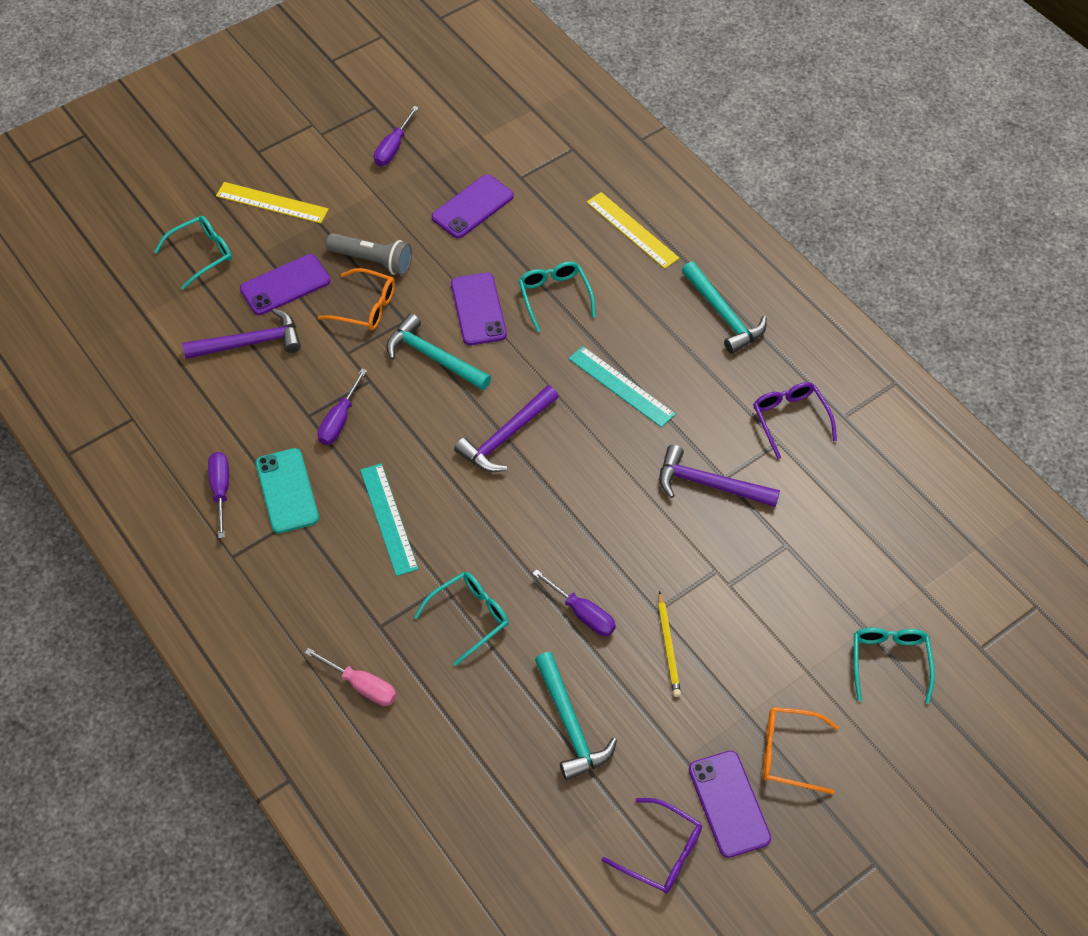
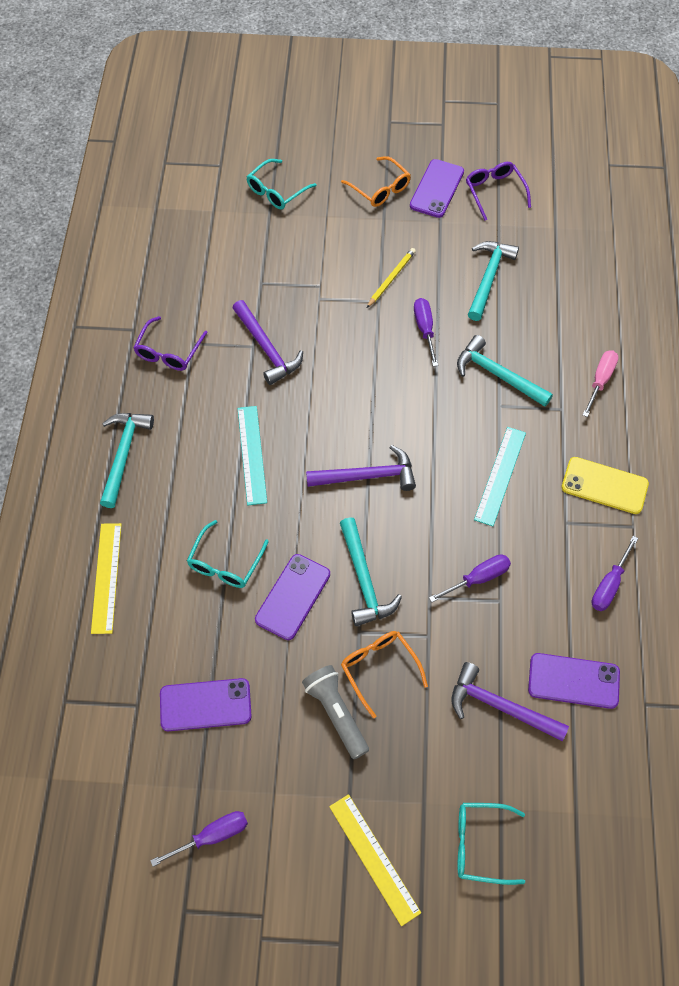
camera: 140 degrees left, 5 degrees up
purple phone [240,254,330,315] -> purple phone moved to [528,653,620,709]
turquoise phone [256,448,319,533] -> none
pink screwdriver [305,648,397,706] -> pink screwdriver turned 45 degrees clockwise [583,350,619,417]
turquoise glasses [414,572,509,666] -> turquoise hammer [457,335,553,407]
none -> yellow phone [562,457,649,514]

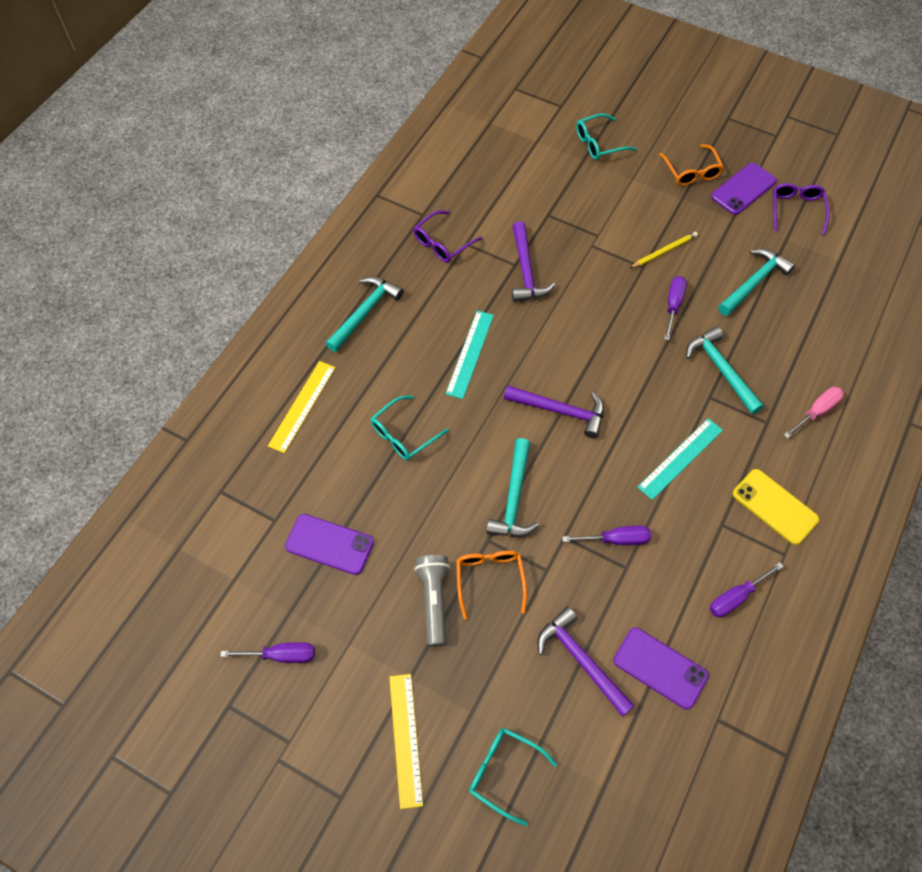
camera: 25 degrees right, 0 degrees up
purple phone [255,554,330,640] -> none

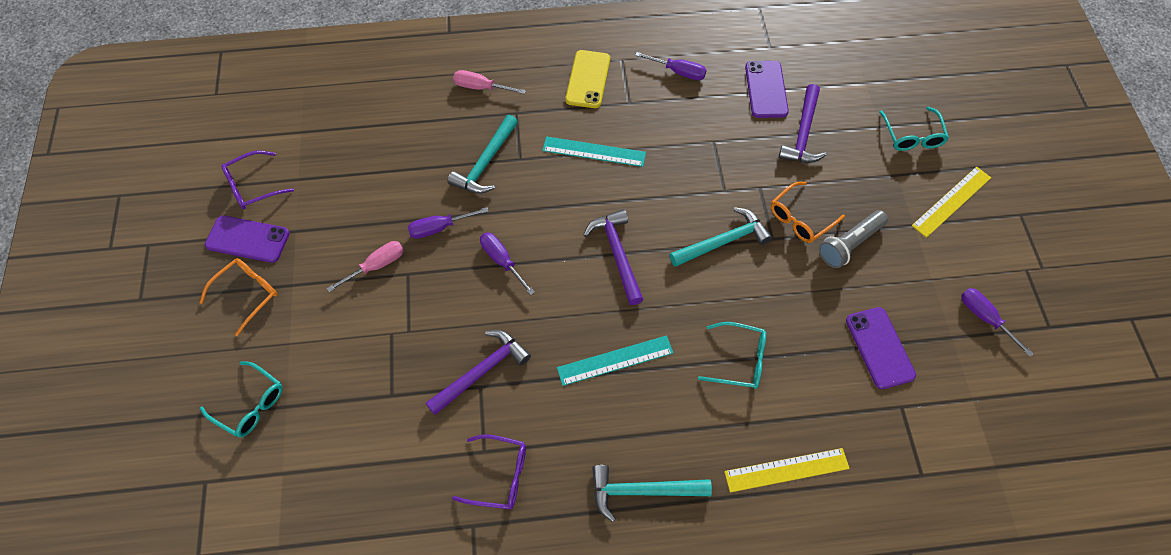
camera: 125 degrees left, 0 degrees up
purple screwdriver [562,526,651,545] -> purple screwdriver moved to [480,232,535,295]
yellow pencil [630,232,698,268] -> pink screwdriver [327,241,404,292]
turquoise hammer [718,249,795,316] -> none

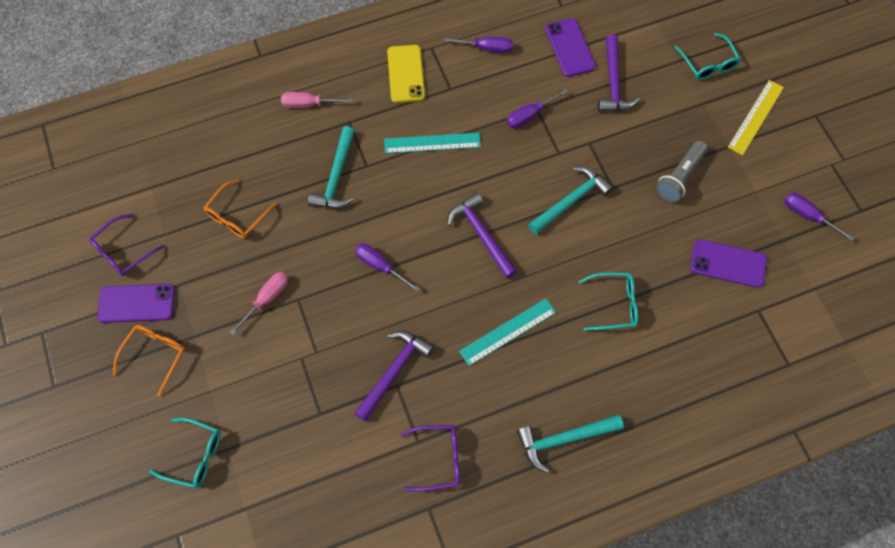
camera: 15 degrees left, 5 degrees up
purple screwdriver [408,207,489,239] -> purple screwdriver moved to [507,88,568,128]
yellow ruler [724,448,850,493] -> none
orange glasses [771,182,845,243] -> orange glasses moved to [204,179,277,239]
purple phone [846,307,916,389] -> purple phone turned 45 degrees counterclockwise [690,239,767,288]

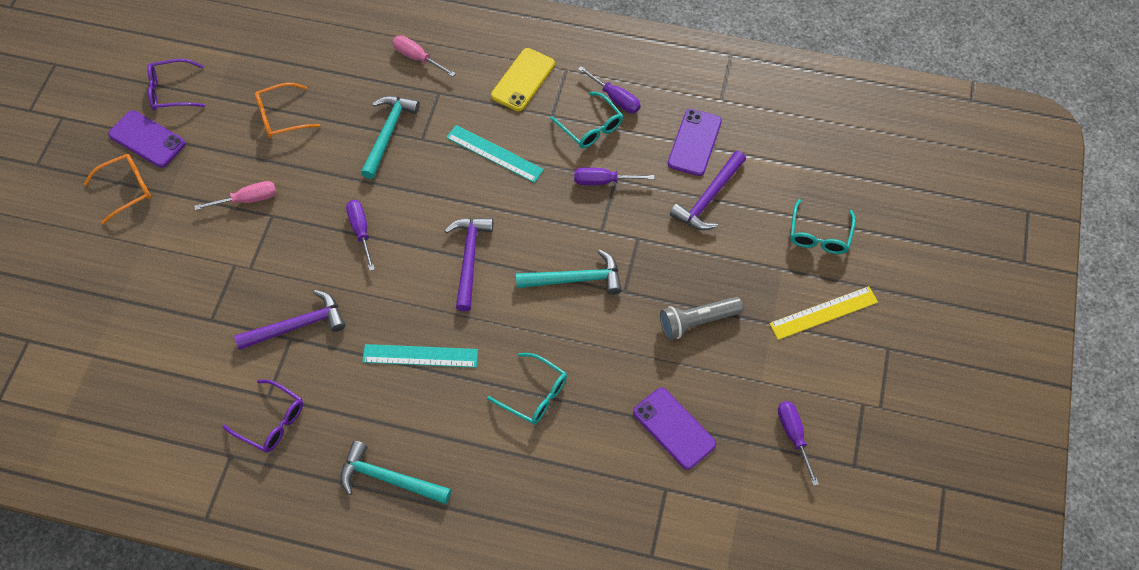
camera: 35 degrees right, 5 degrees down
turquoise glasses [149,417,221,488] -> turquoise glasses moved to [550,92,623,148]
turquoise hammer [308,126,355,209] -> turquoise hammer turned 150 degrees clockwise [361,96,420,179]

